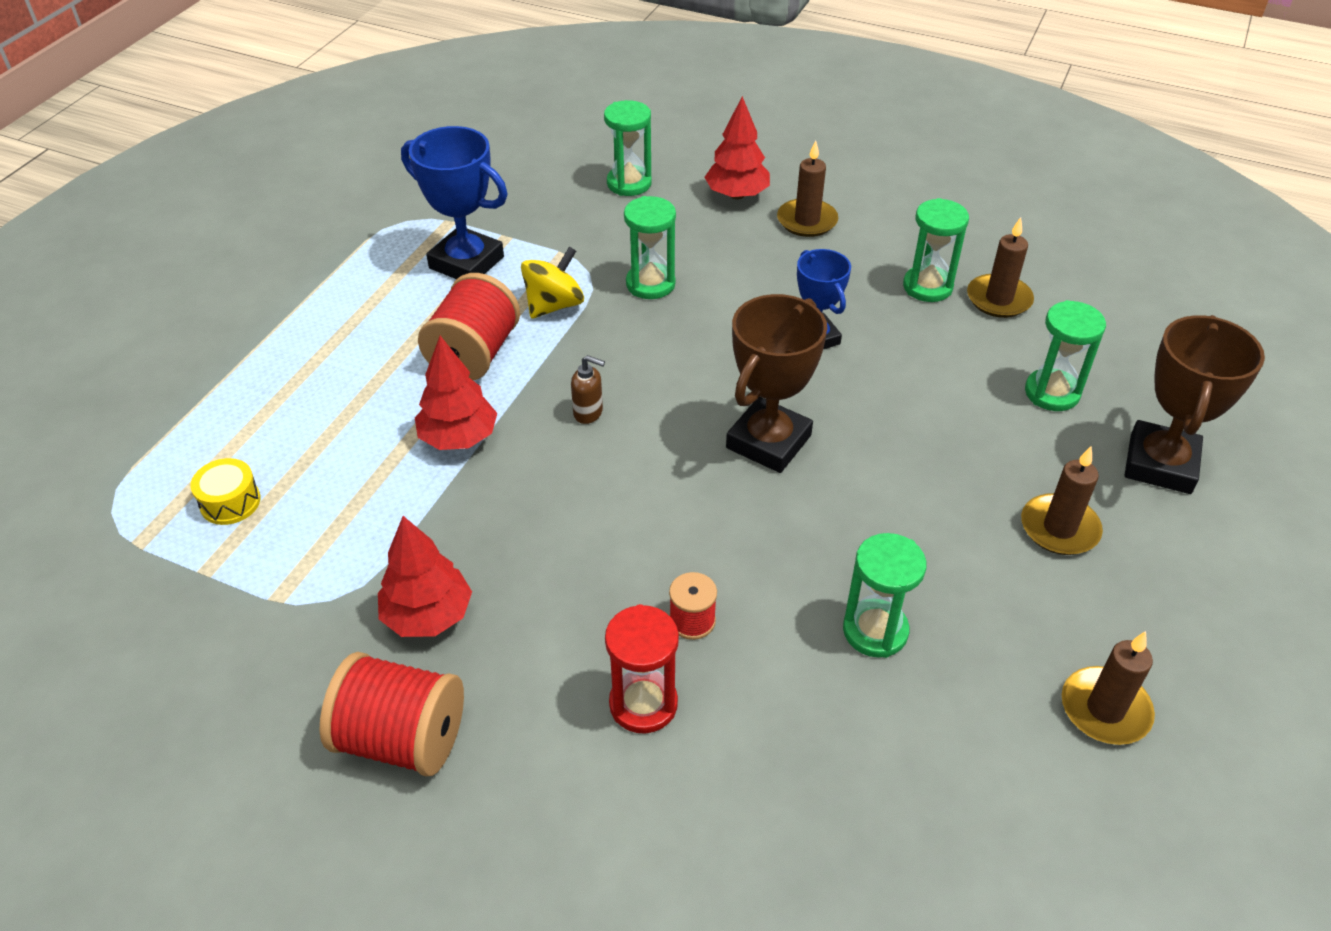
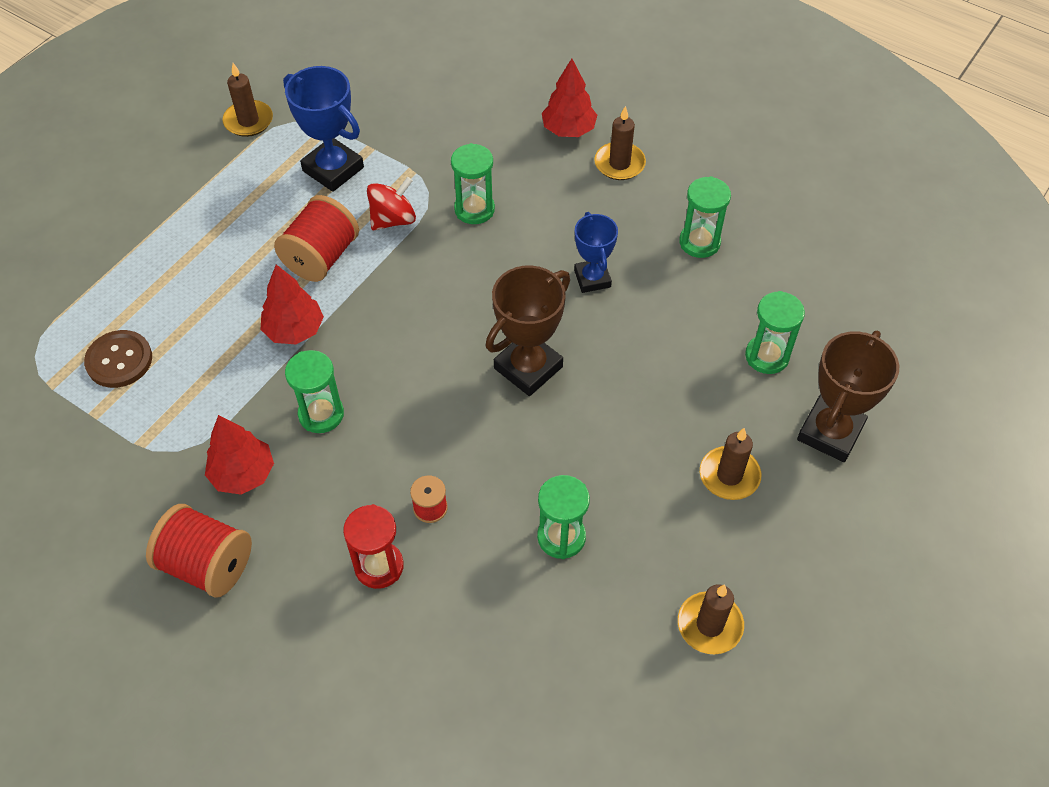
camera: 10 degrees right, 10 degrees up
yellow drum [190,458,260,525] -> brown button [84,330,152,388]
yellow spinning top [521,247,584,319] -> red spinning top [367,177,416,230]
brown soap dispenser [571,355,605,424] -> none
green hourglass [604,100,652,196] -> green hourglass moved to [285,350,344,433]
brown candle [967,217,1034,318] -> brown candle moved to [223,63,273,137]

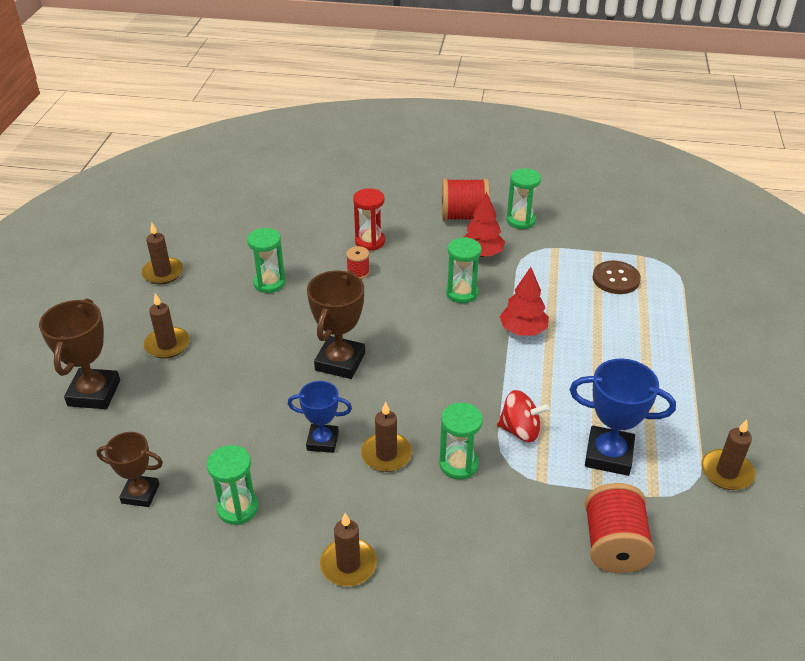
camera: 155 degrees right, 15 degrees down
red spool [274,195,359,282] -> red spool moved to [585,483,655,573]
red spinning top [367,177,416,230] -> red spinning top turned 105 degrees counterclockwise [497,390,550,442]
red tree [542,58,597,137] -> none
blue trophy [574,212,618,293] -> blue trophy turned 45 degrees counterclockwise [288,381,352,453]
green hourglass [745,291,805,374] -> green hourglass moved to [507,168,541,229]
none -> brown trophy [96,432,163,507]
none -> brown candle [361,402,412,472]

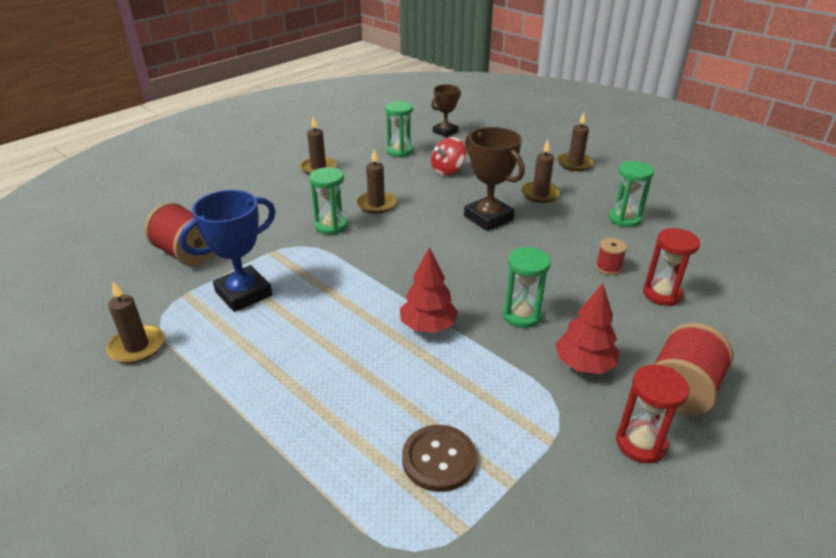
camera: 125 degrees right, 5 degrees down
brown trophy [39,298,120,409] -> none
brown candle [141,222,183,284] -> brown candle moved to [521,140,561,203]
blue trophy [288,381,352,453] -> none
red spinning top [497,390,550,442] -> red spinning top moved to [431,137,466,176]
green hourglass [507,168,541,229] -> red hourglass [616,364,689,463]

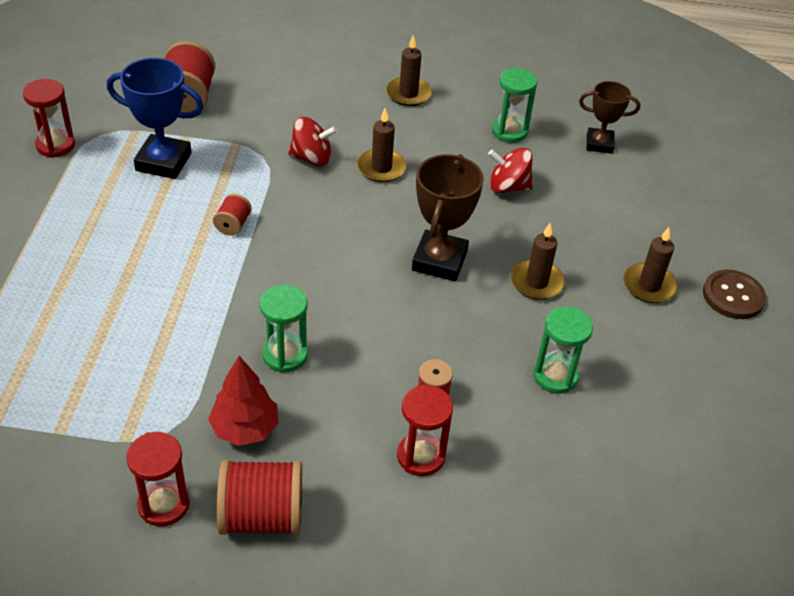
camera: 50 degrees right, 10 degrees up
brown candle [106,282,164,363] -> red hourglass [23,79,75,158]
green hourglass [309,167,348,235] -> red spinning top [288,117,337,166]
red tree [400,247,458,333] -> none
brown button [402,425,477,492] -> brown button moved to [703,270,766,319]
none -> red spool [213,193,252,236]

